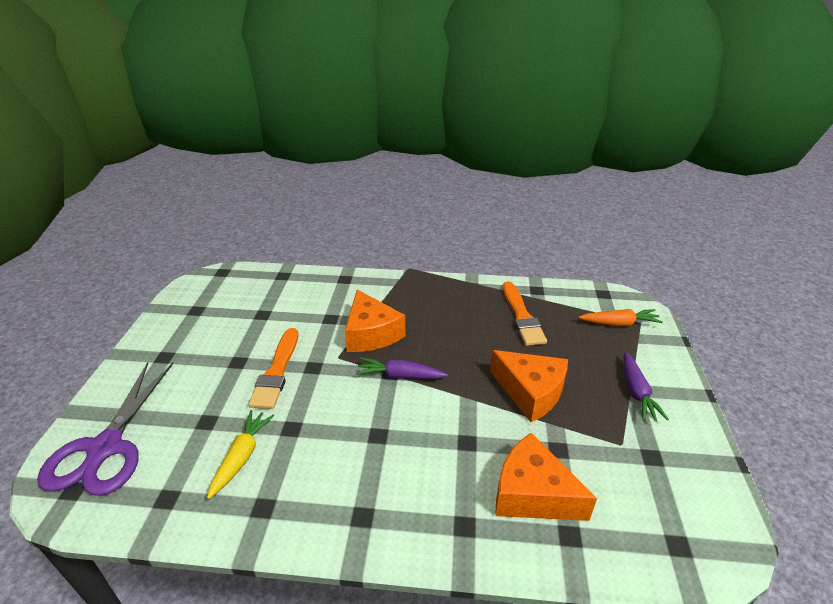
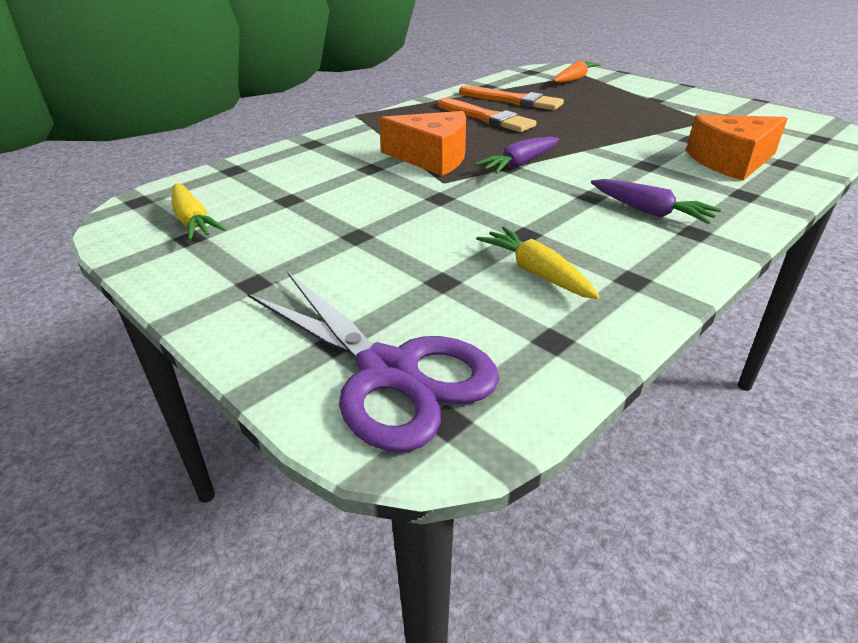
camera: 50 degrees left, 0 degrees up
orange brush [248,328,298,409] -> orange brush moved to [438,98,537,132]
orange cheese [490,350,568,422] -> none
purple carrot [623,352,669,421] -> purple carrot moved to [591,179,721,224]
none -> yellow carrot [171,183,226,240]

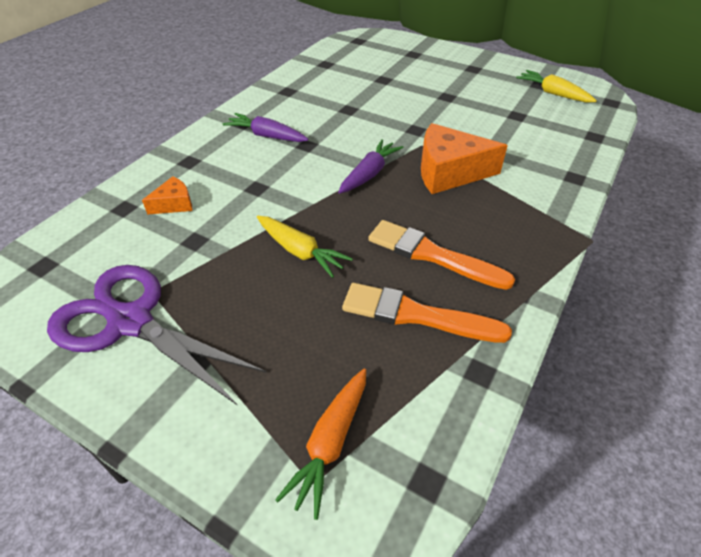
camera: 165 degrees right, 10 degrees up
purple scissors [247,272,499,452] -> purple scissors moved to [47,265,266,406]
yellow carrot [476,226,600,299] -> yellow carrot moved to [257,216,353,278]
orange cheese [686,114,788,181] -> orange cheese [142,176,192,215], size x0.51

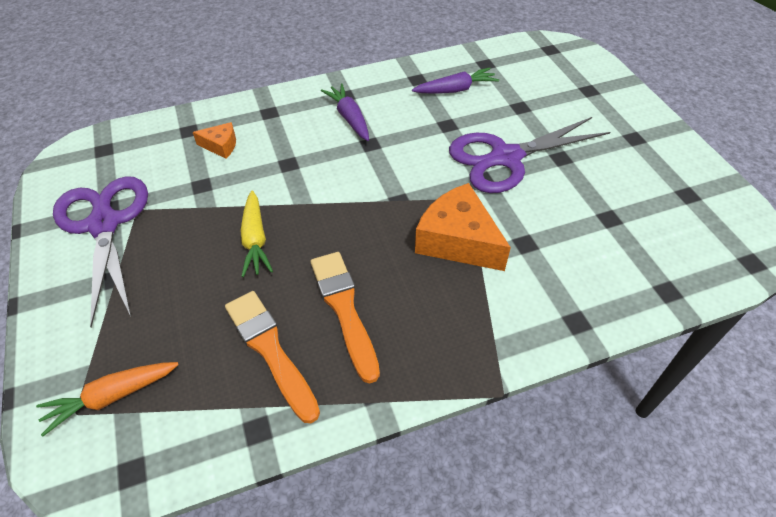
camera: 40 degrees right, 5 degrees up
purple carrot [338,139,404,194] -> purple carrot moved to [412,67,499,94]
yellow carrot [516,70,597,102] -> none
none -> purple scissors [449,117,610,193]

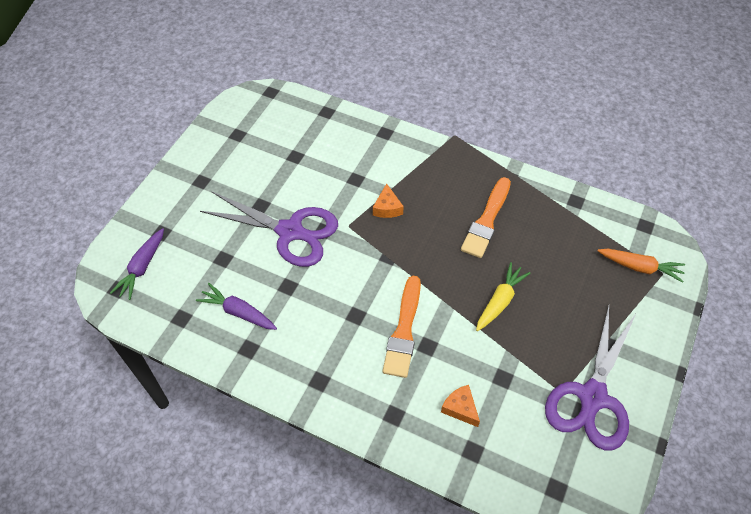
camera: 135 degrees left, 5 degrees up
orange brush [225,291,320,423] -> orange brush moved to [383,276,421,378]
purple carrot [321,83,369,141] -> purple carrot moved to [110,228,164,300]
orange cheese [415,183,511,271] -> orange cheese [373,183,404,218], size x0.51

